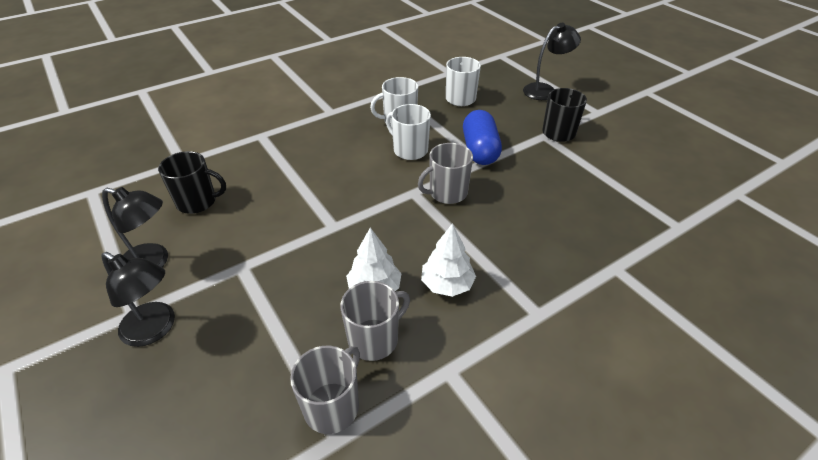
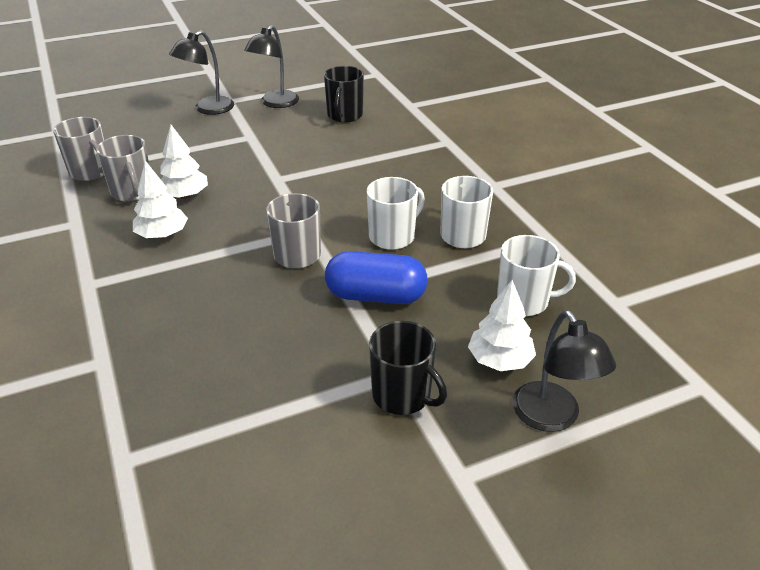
camera: 100 degrees right, 5 degrees down
none -> white tree [468,280,536,371]

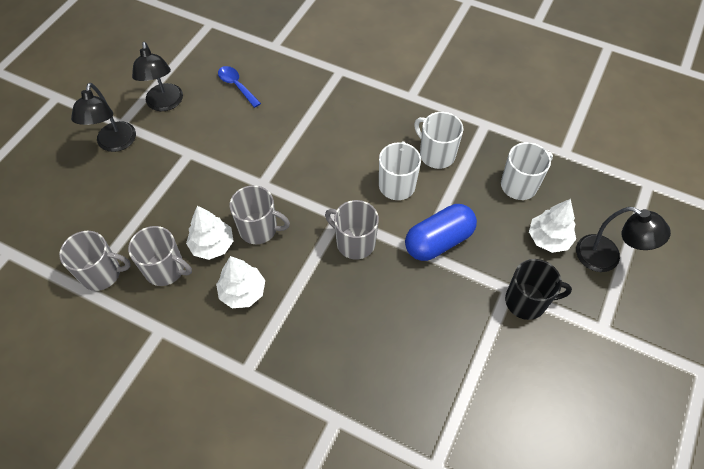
camera: 40 degrees left, 20 degrees up
black mug [324,66,364,122] -> blue spoon [218,66,261,108]
none -> grey mug [230,185,290,244]

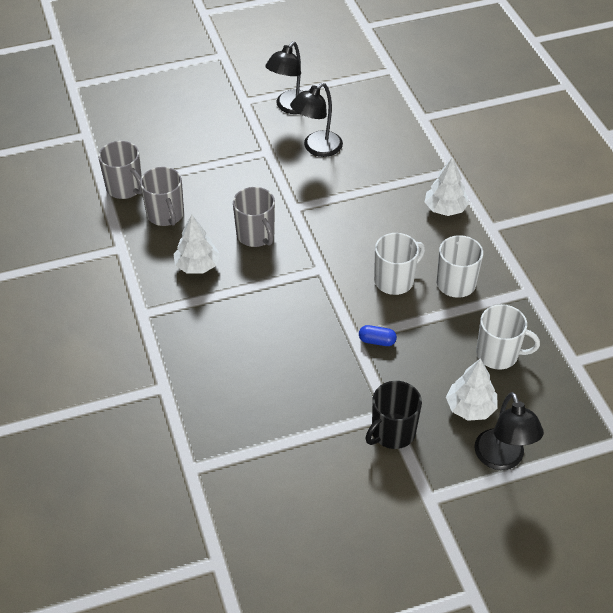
camera: 45 degrees right, 10 degrees down
black lamp [71,83,136,152] -> black lamp moved to [290,83,343,157]
white tree [186,206,234,260] -> white tree moved to [425,157,469,216]
blue spoon [218,66,261,108] -> none
grey mug [325,200,379,260] -> none
blue capsule [405,204,477,261] -> blue capsule [359,325,397,346], size x0.46
black mug [505,259,572,320] -> black mug turned 90 degrees clockwise [365,381,422,449]

